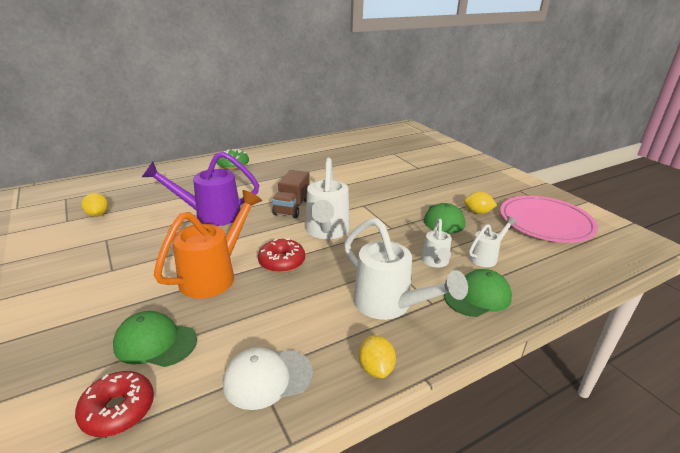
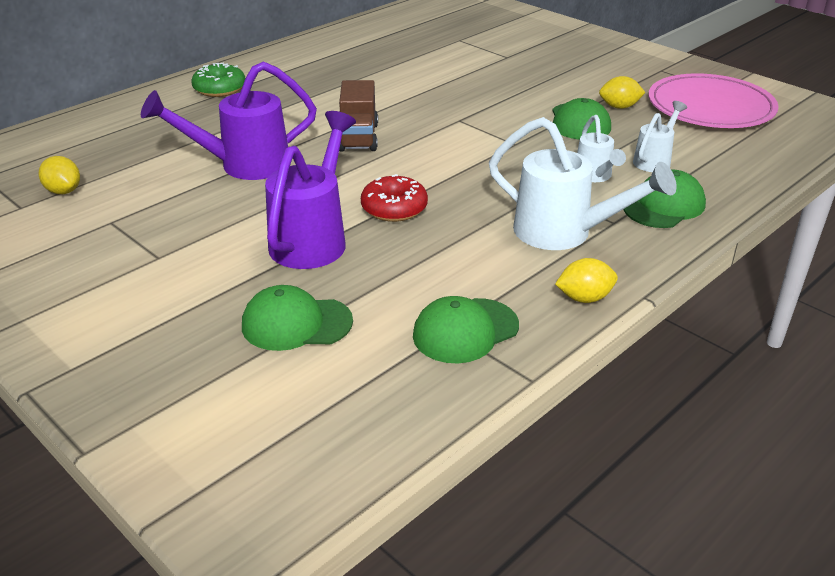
camera: 15 degrees left, 5 degrees up
red donut [75,371,154,437] -> none
orange watering can [154,190,262,299] -> purple watering can [265,111,356,269]
white cap [223,347,313,410] -> green cap [413,296,519,363]
white watering can [305,158,350,239] -> none
yellow lemon [359,335,396,378] -> yellow lemon turned 75 degrees counterclockwise [555,258,618,303]

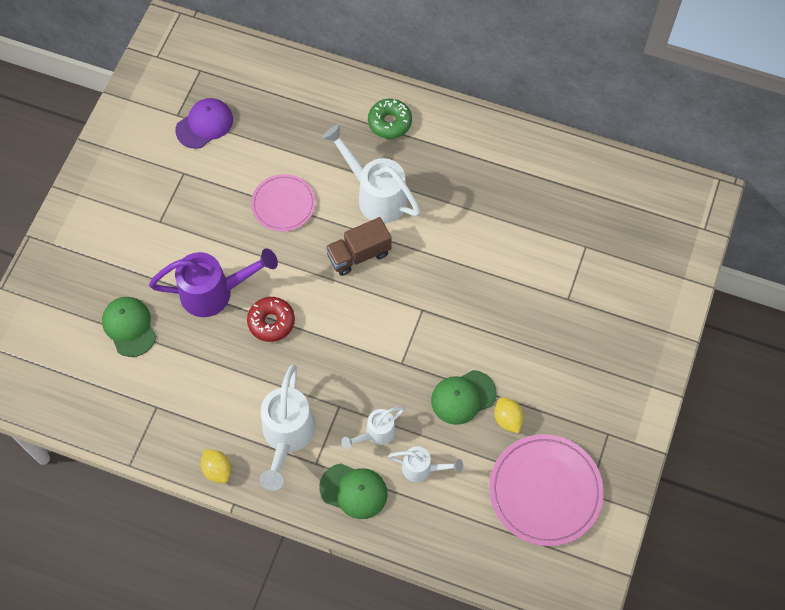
camera: 65 degrees right, 30 degrees up
yellow lemon [39,156,80,194] -> purple cap [175,98,233,149]
purple watering can [141,61,317,180] -> pink plate [251,174,316,231]
green cap [413,296,519,363] -> none
none -> white watering can [322,125,421,223]

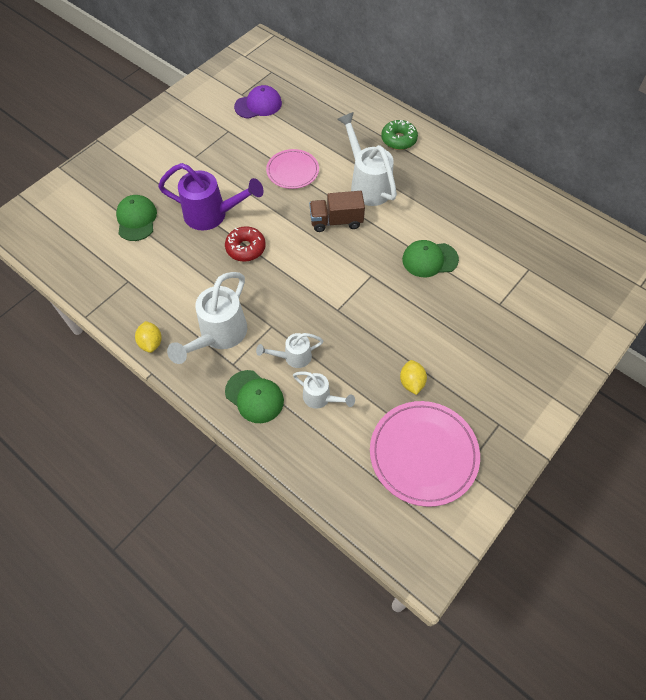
camera: 20 degrees right, 5 degrees down
green cap [431,370,497,425] -> green cap moved to [402,240,459,277]

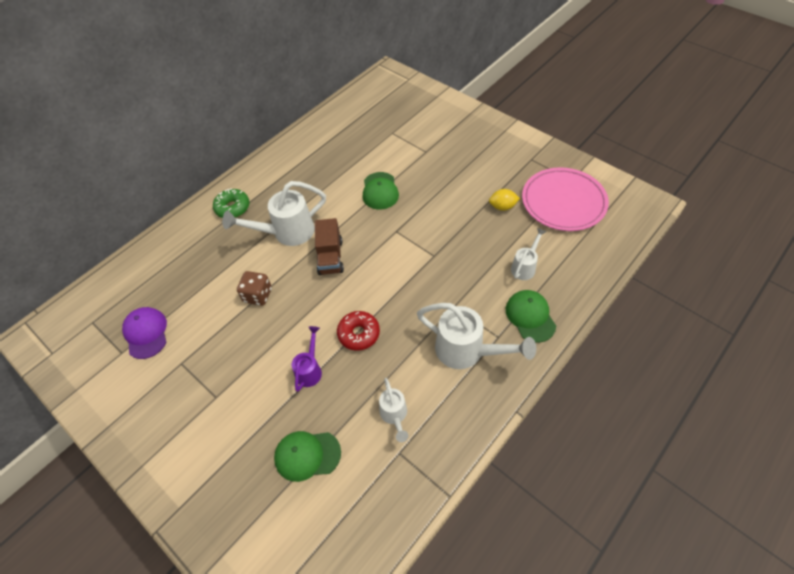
camera: 85 degrees left, 5 degrees down
yellow lemon [135,321,162,353] -> none
purple watering can [158,163,263,230] -> purple watering can [292,326,322,392], size x0.56
green cap [225,370,284,423] -> green cap turned 60 degrees counterclockwise [506,290,556,343]
white watering can [256,333,323,368] -> white watering can moved to [379,378,409,442]
pink plate [266,149,319,189] -> brown dice [237,271,272,306]

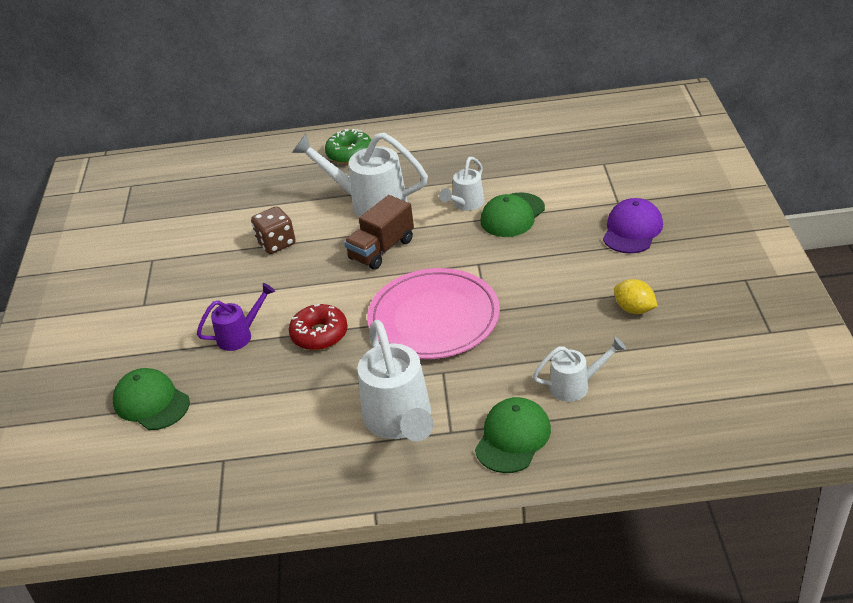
camera: 45 degrees right, 15 degrees down
purple cap [122,307,167,359] -> purple cap moved to [603,198,663,253]
white watering can [379,378,409,442] -> white watering can moved to [439,157,484,211]
pink plate [522,167,609,231] -> pink plate moved to [367,268,500,359]

